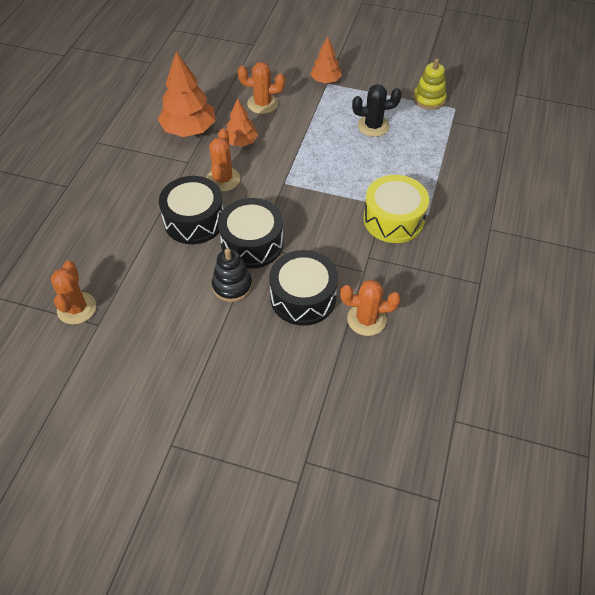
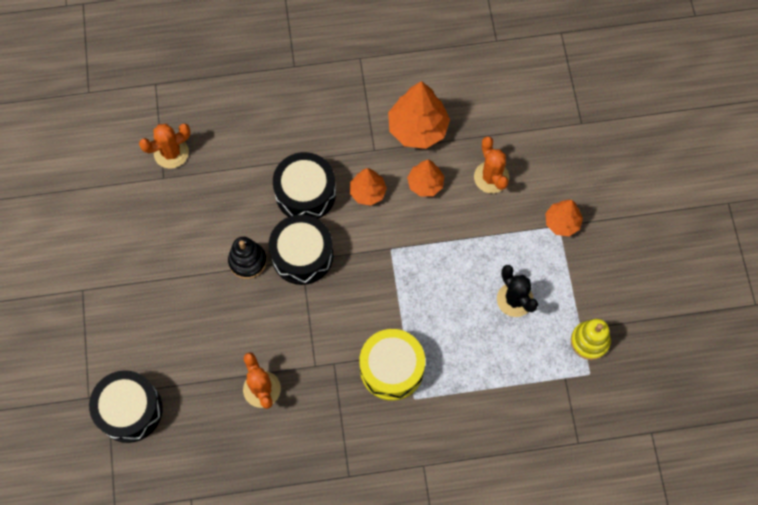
camera: 65 degrees right, 15 degrees up
orange cactus [207,129,240,191] -> orange tree [350,168,387,206]
black drum [269,250,338,326] -> black drum moved to [89,370,163,443]

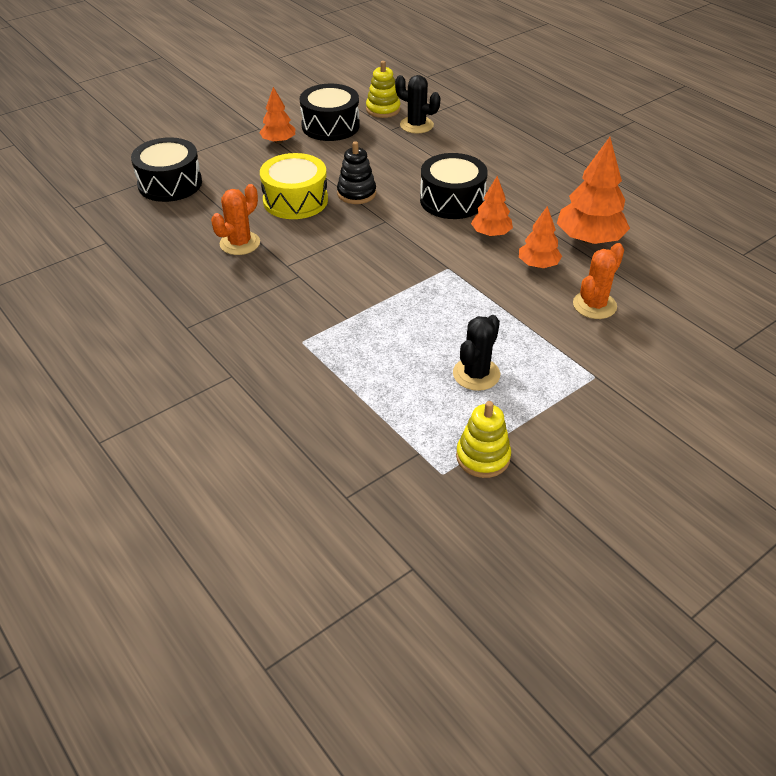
camera: 60 degrees right, 25 degrees down
orange cactus [139,123,191,169] -> black cactus [395,75,440,134]
black drum [269,215,333,285] -> black drum moved to [300,84,360,141]
yellow drum [359,329,425,401] -> yellow drum moved to [260,153,328,219]
orange tree [545,200,583,236] -> orange tree moved to [259,87,296,144]
none -> yellow stacking toy [366,61,400,118]

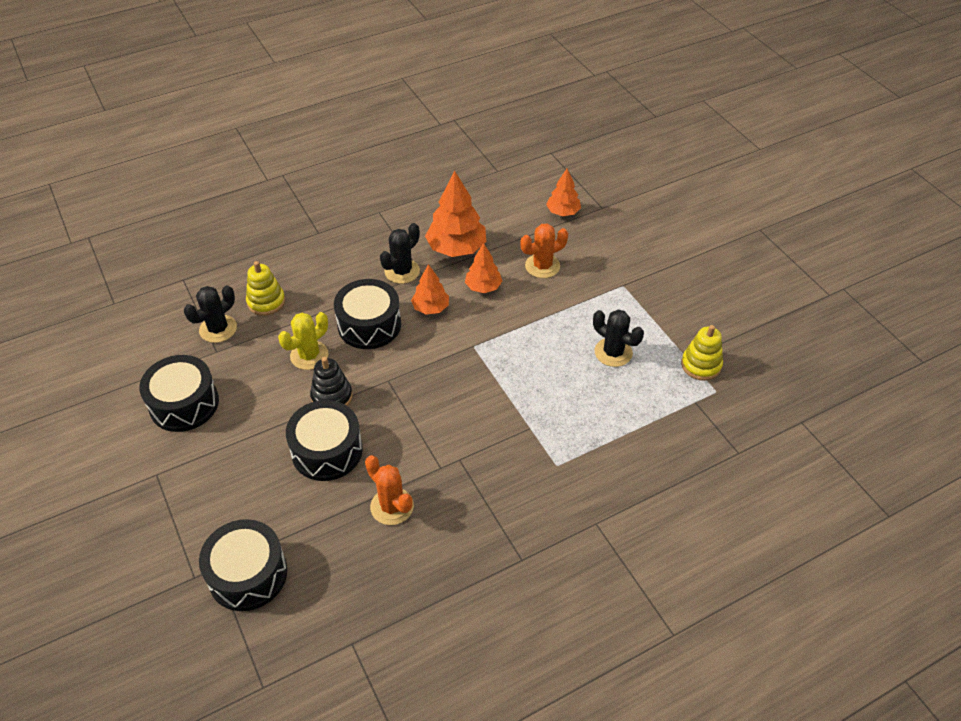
camera: 80 degrees left, 5 degrees up
orange tree [259,87,296,144] -> orange tree moved to [546,169,581,216]
yellow drum [260,153,328,219] -> black drum [286,400,363,481]
yellow stacking toy [366,61,400,118] -> yellow stacking toy moved to [246,261,285,316]
orange cactus [573,243,624,319] -> orange cactus turned 75 degrees counterclockwise [520,224,568,278]
none -> yellow cactus [278,312,328,370]
none -> black cactus [380,223,420,284]

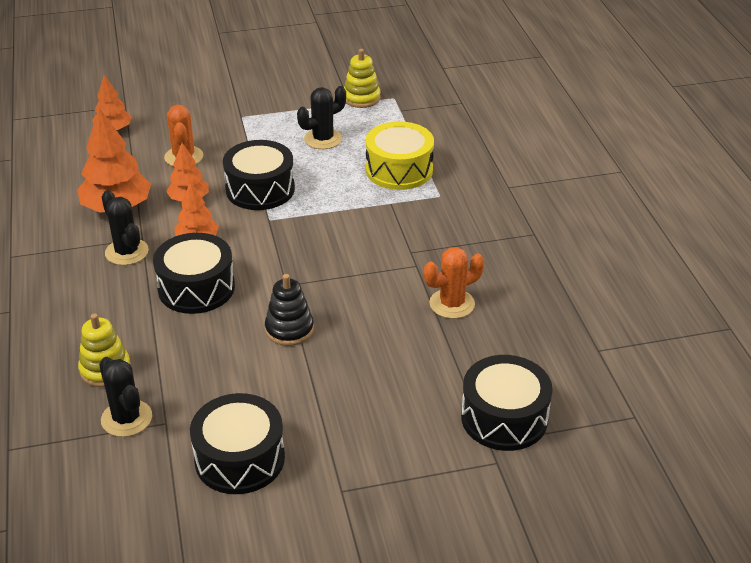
camera: 75 degrees left, 10 degrees down
yellow cactus [278,312,328,370] -> none
black drum [286,400,363,481] -> black drum moved to [223,140,295,210]
none -> yellow drum [365,121,434,190]

